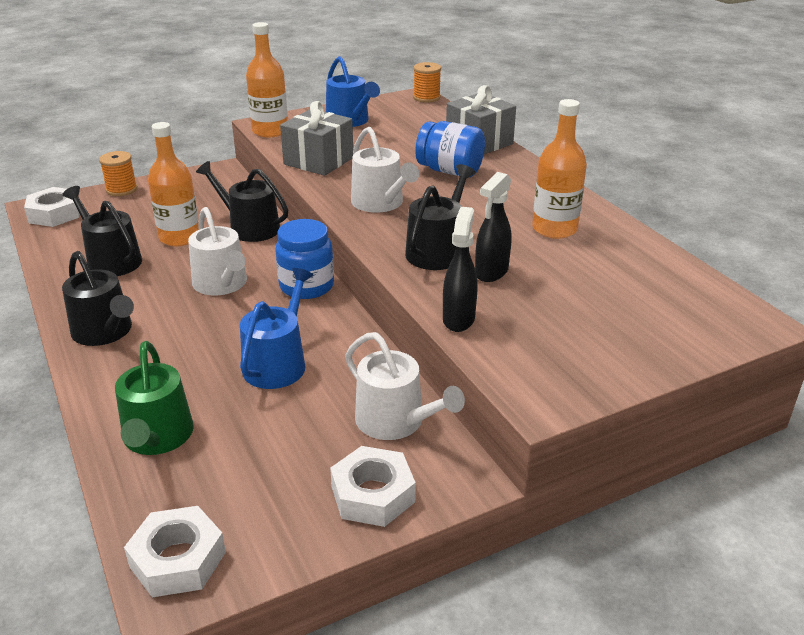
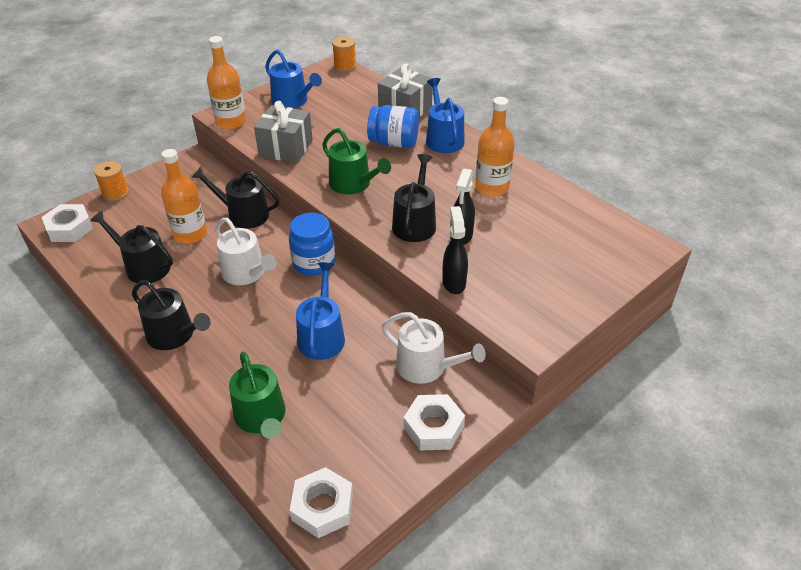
camera: 15 degrees left, 10 degrees up
white watering can [351,127,419,213] -> green watering can [322,128,391,194]
none -> blue watering can [426,78,464,153]

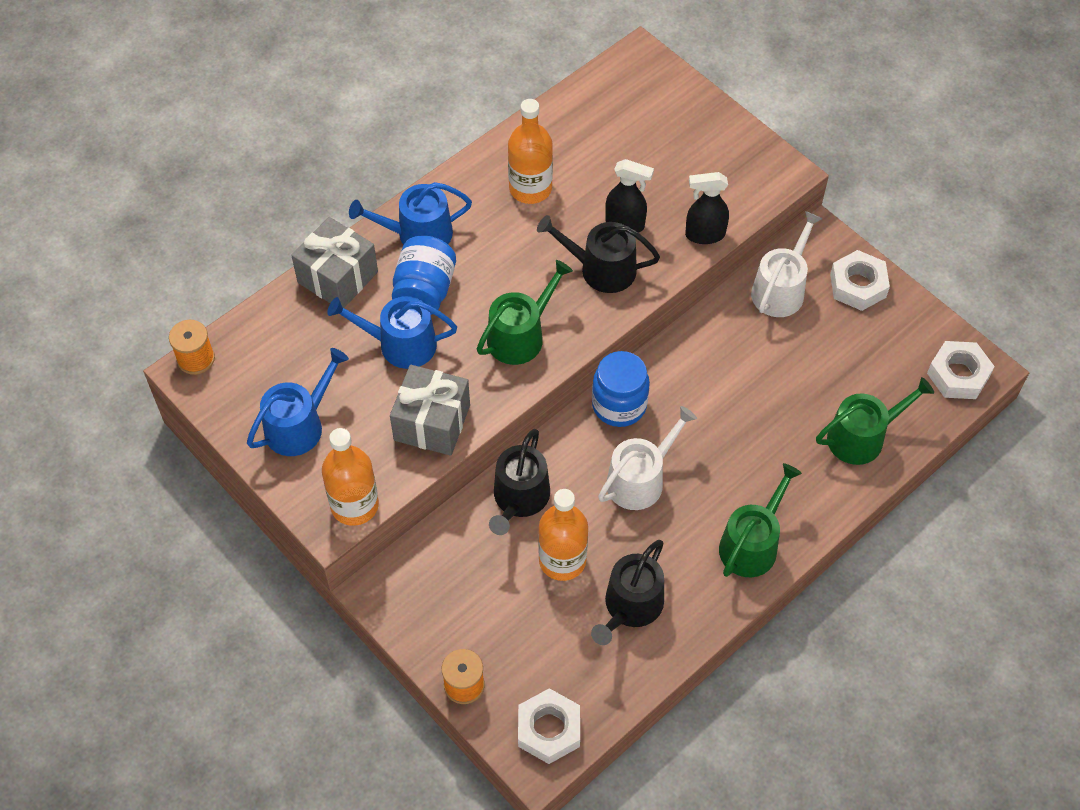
camera: 90 degrees left, 15 degrees up
black watering can [132,280,211,350] -> green watering can [719,463,802,577]
blue watering can [296,262,345,360] -> blue watering can moved to [327,296,457,369]

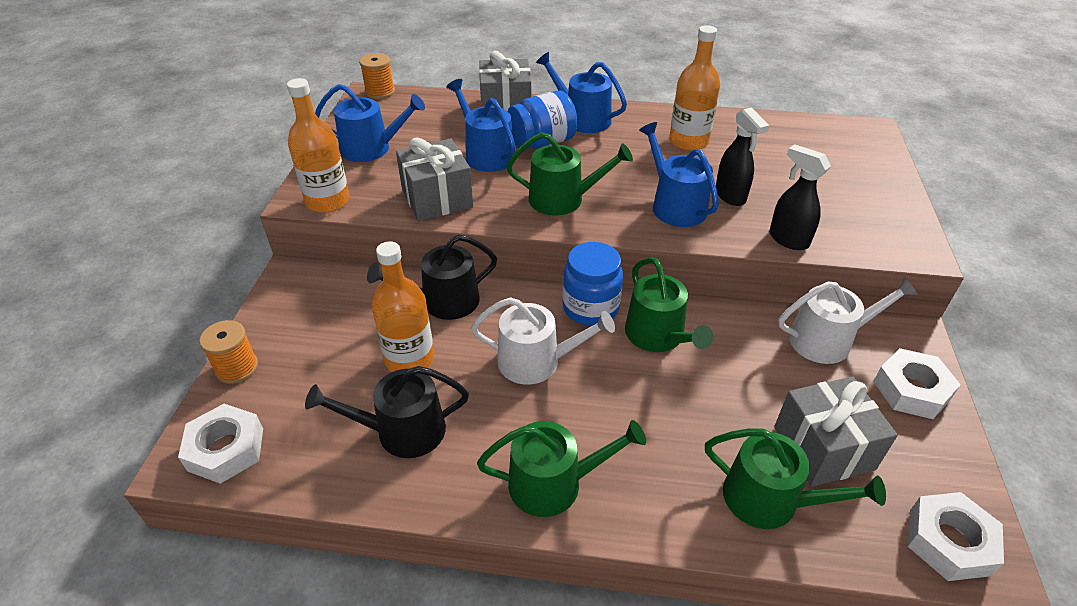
camera: 50 degrees right, 15 degrees down
black watering can [537,215,660,293] -> blue watering can [639,122,719,227]
none -> green watering can [625,257,713,352]
none -> grey gift [774,376,898,487]

